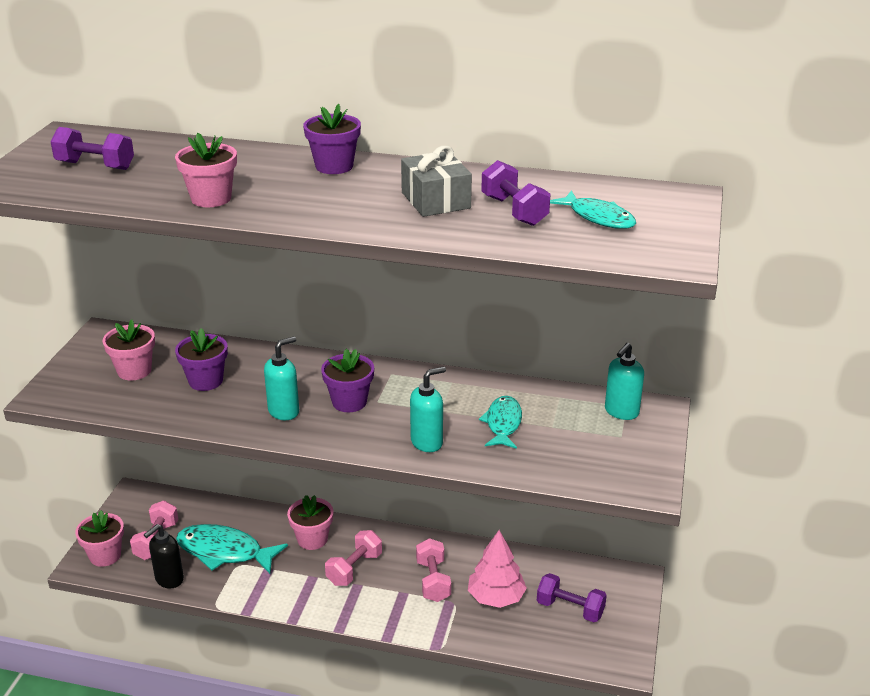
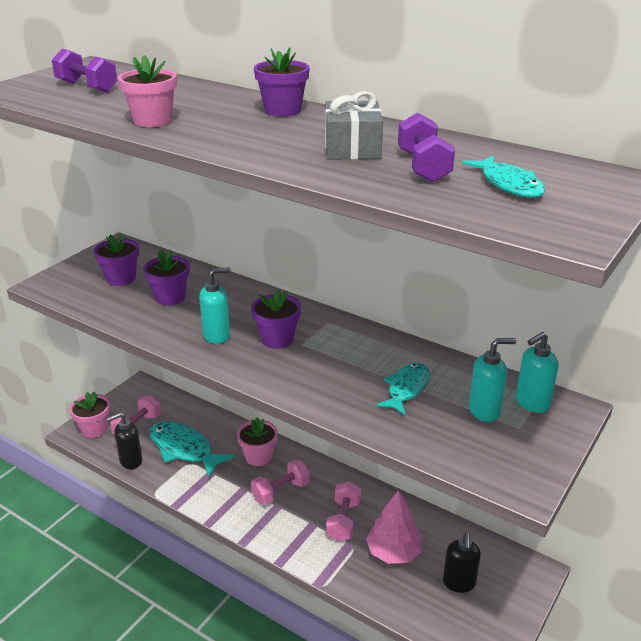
camera: 20 degrees right, 0 degrees up
pink flower pot [102,320,155,381] -> purple flower pot [94,233,139,286]
turquoise soap dispenser [410,367,446,452] -> turquoise soap dispenser moved to [469,338,516,422]
purple dumbbell [537,573,607,622] -> black soap dispenser [443,532,481,593]

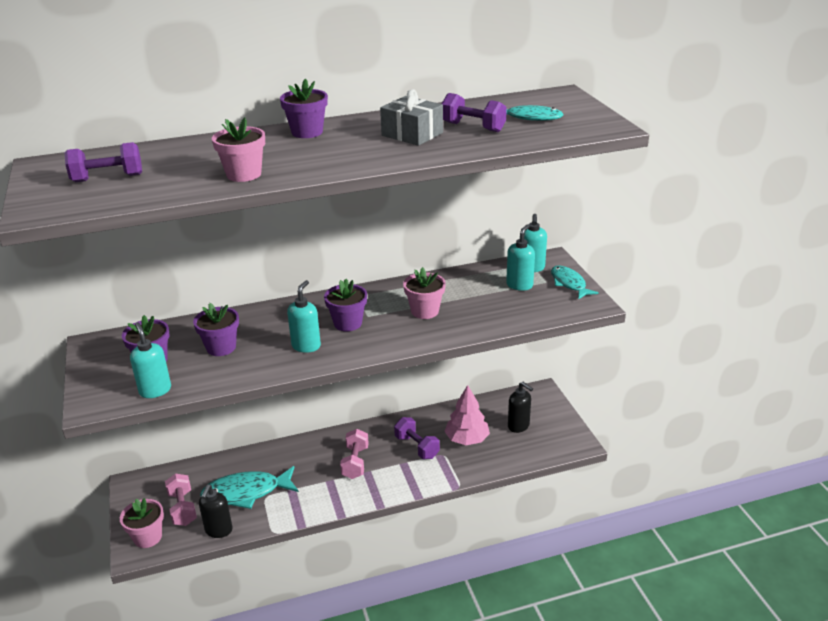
camera: 50 degrees left, 0 degrees up
pink flower pot [237,417,278,466] -> pink flower pot moved to [403,267,446,319]
pink dumbbell [326,481,361,542] -> purple dumbbell [394,417,440,459]
turquoise fish [376,362,430,416] -> turquoise fish moved to [551,265,599,300]
none -> turquoise soap dispenser [130,322,171,398]

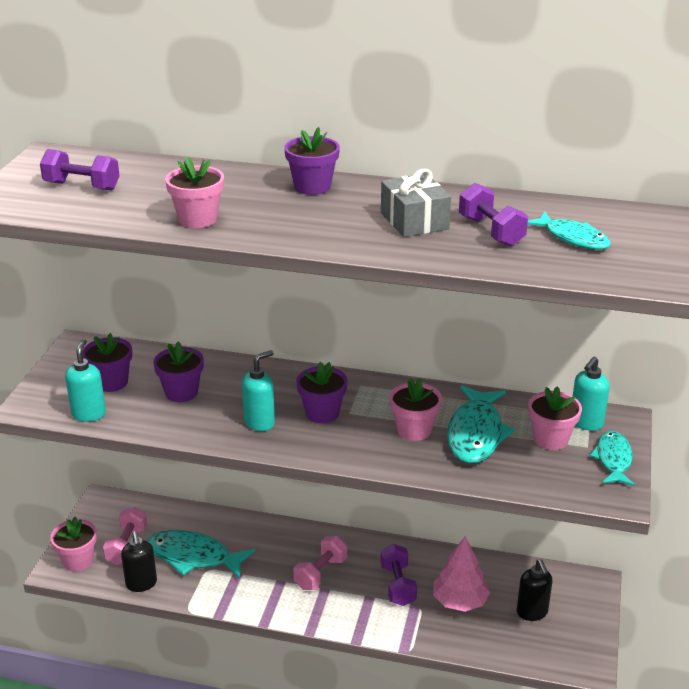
camera: 30 degrees right, 0 degrees up
black soap dispenser [199,485,233,538] -> black soap dispenser turned 60 degrees counterclockwise [121,531,157,592]
turquoise soap dispenser [506,224,535,291] -> pink flower pot [528,386,582,450]
none -> turquoise fish [447,385,515,463]

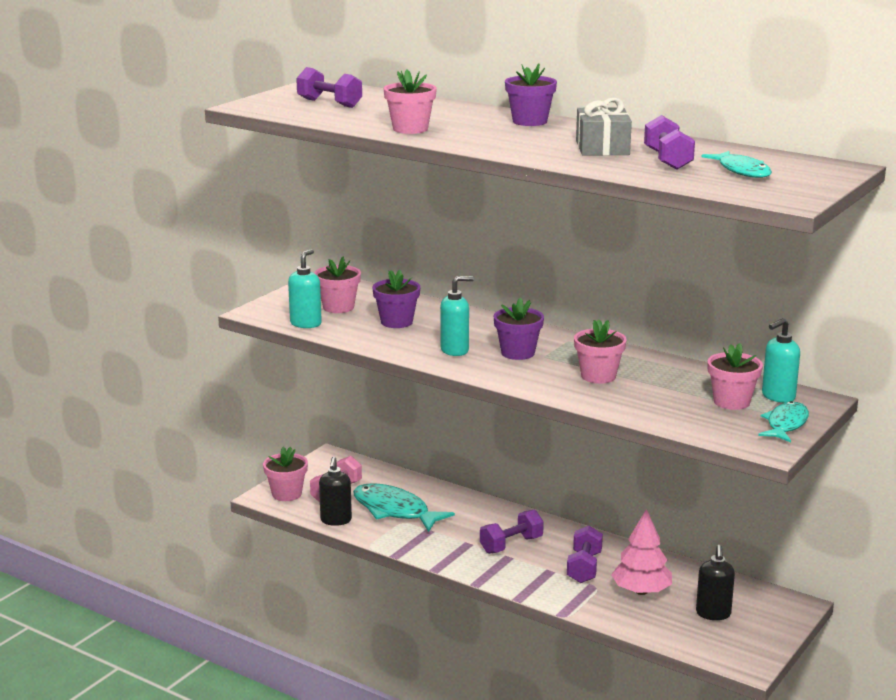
camera: 20 degrees right, 10 degrees down
purple flower pot [82,333,132,392] -> pink flower pot [314,256,361,313]
pink dumbbell [294,536,347,590] -> purple dumbbell [480,510,544,554]
turquoise fish [447,385,515,463] -> none

